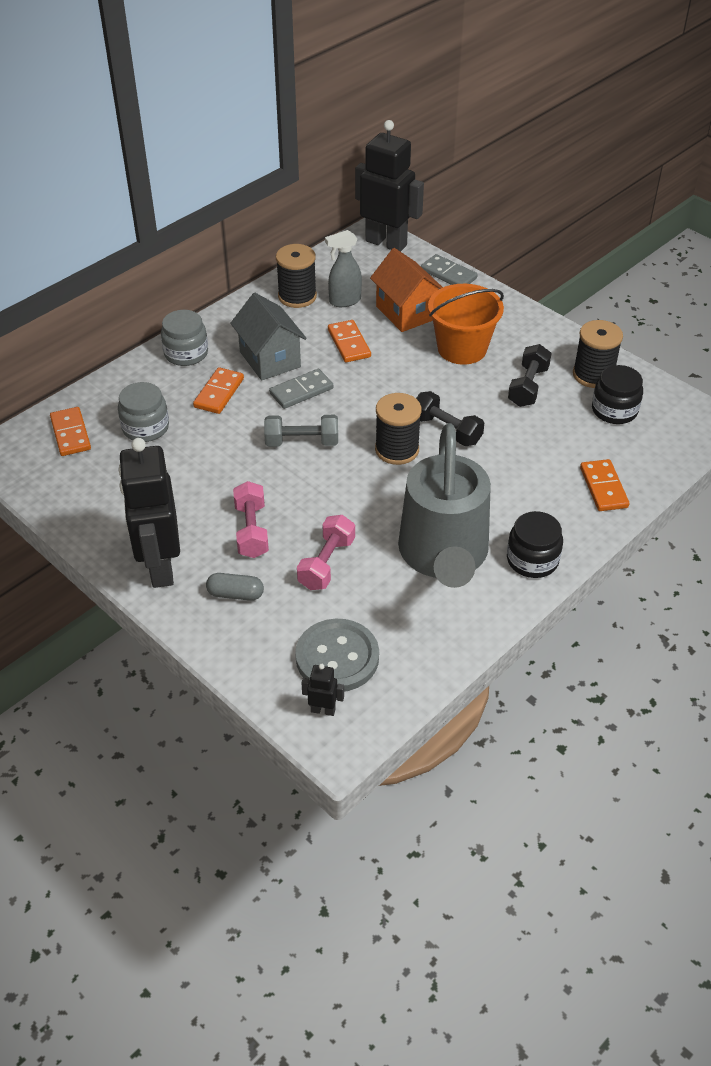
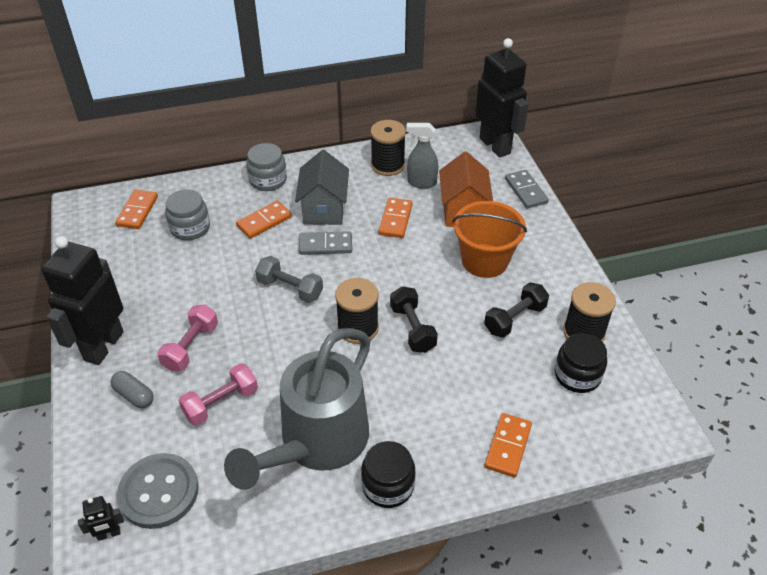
camera: 30 degrees right, 0 degrees up
black robot [301,664,344,716] -> black robot turned 120 degrees clockwise [78,496,124,541]

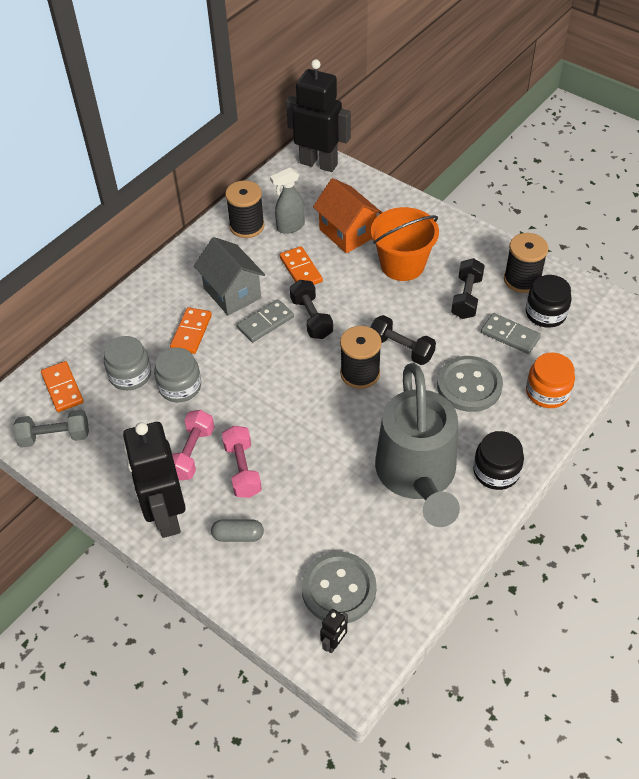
camera: 35 degrees left, 5 degrees up
pink dumbbell [178,363,258,426] -> pink dumbbell moved to [172,410,214,480]
grey jar [246,143,287,191] -> grey jar moved to [154,347,201,402]
grey dumbbell [255,256,323,303] -> grey dumbbell moved to [13,409,89,448]
orange domino [484,413,532,477] -> orange jar [526,352,575,408]
grey domino [505,170,549,208] -> grey domino moved to [481,313,541,354]
none -> black dumbbell [290,280,333,339]
none -> grey button [437,356,503,412]

